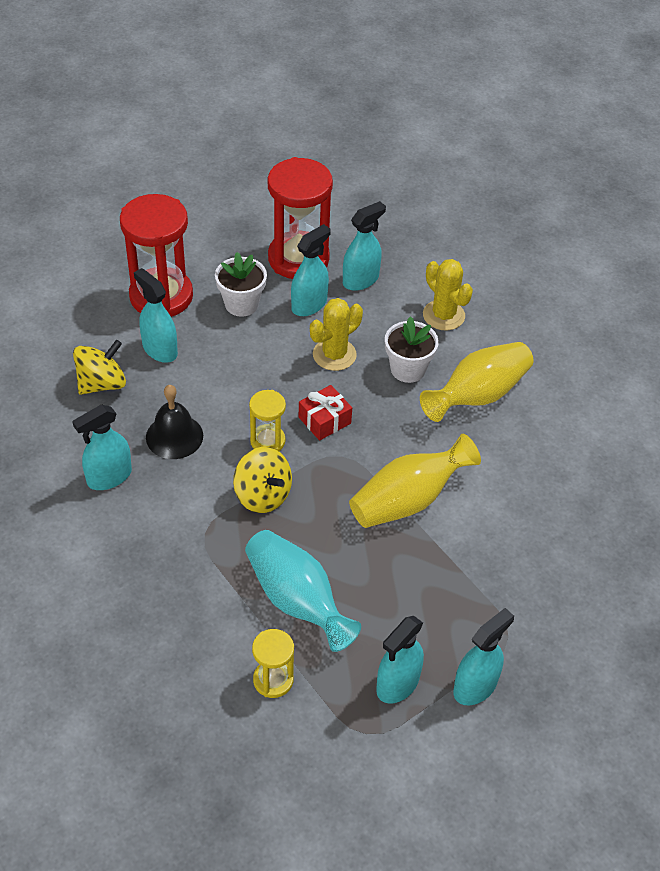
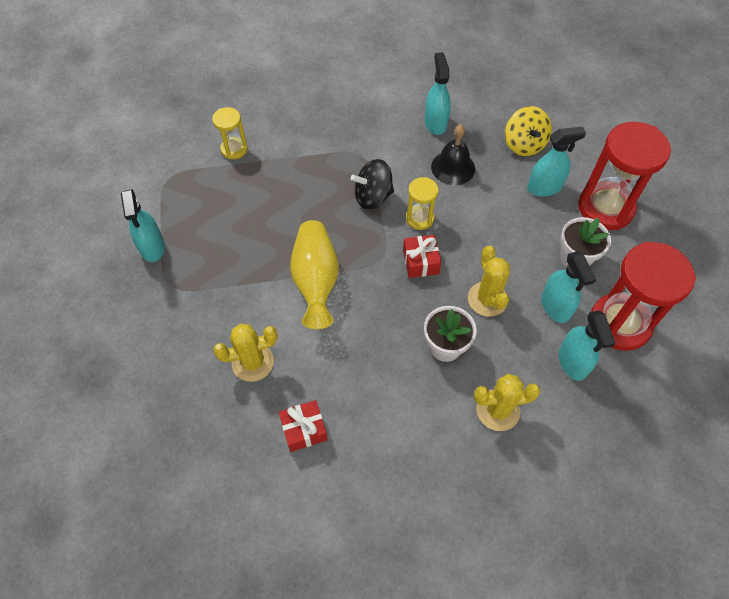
camera: 120 degrees right, 10 degrees up
yellow spinning top [233,447,292,513] -> black spinning top [351,159,394,210]
turquoise vase [245,530,361,652] -> none
turquoise spray bottle [376,616,424,704] -> none
yellow vase [420,342,534,422] -> none
none -> yellow cactus [213,324,278,382]
none -> red gift [279,400,328,452]

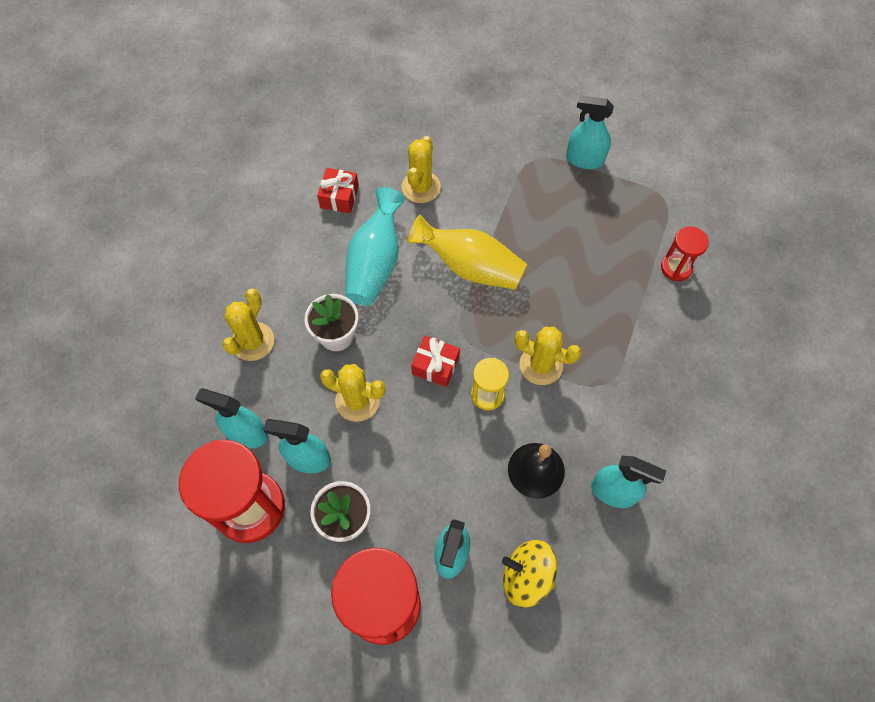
camera: 120 degrees right, 5 degrees up
yellow hourglass [212,107,247,159] -> red hourglass [661,226,709,281]
black spinning top [351,159,394,210] -> yellow cactus [515,327,582,385]
none -> turquoise vase [345,187,405,306]

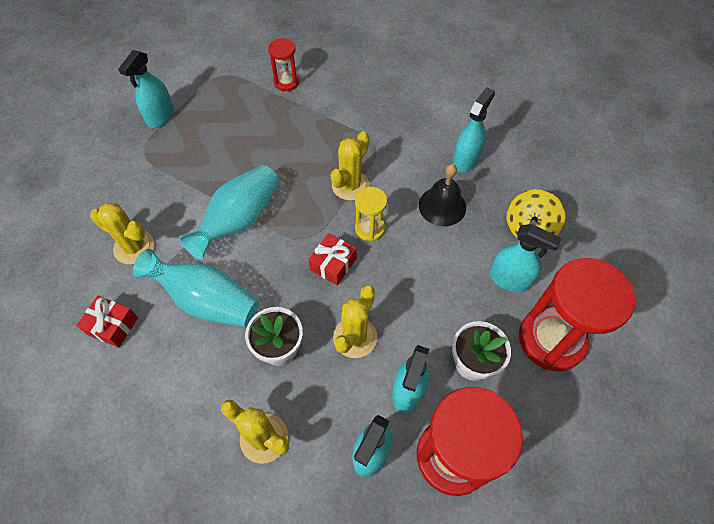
camera: 80 degrees left, 5 degrees down
yellow vase [407,214,527,290] -> turquoise vase [179,165,279,260]

